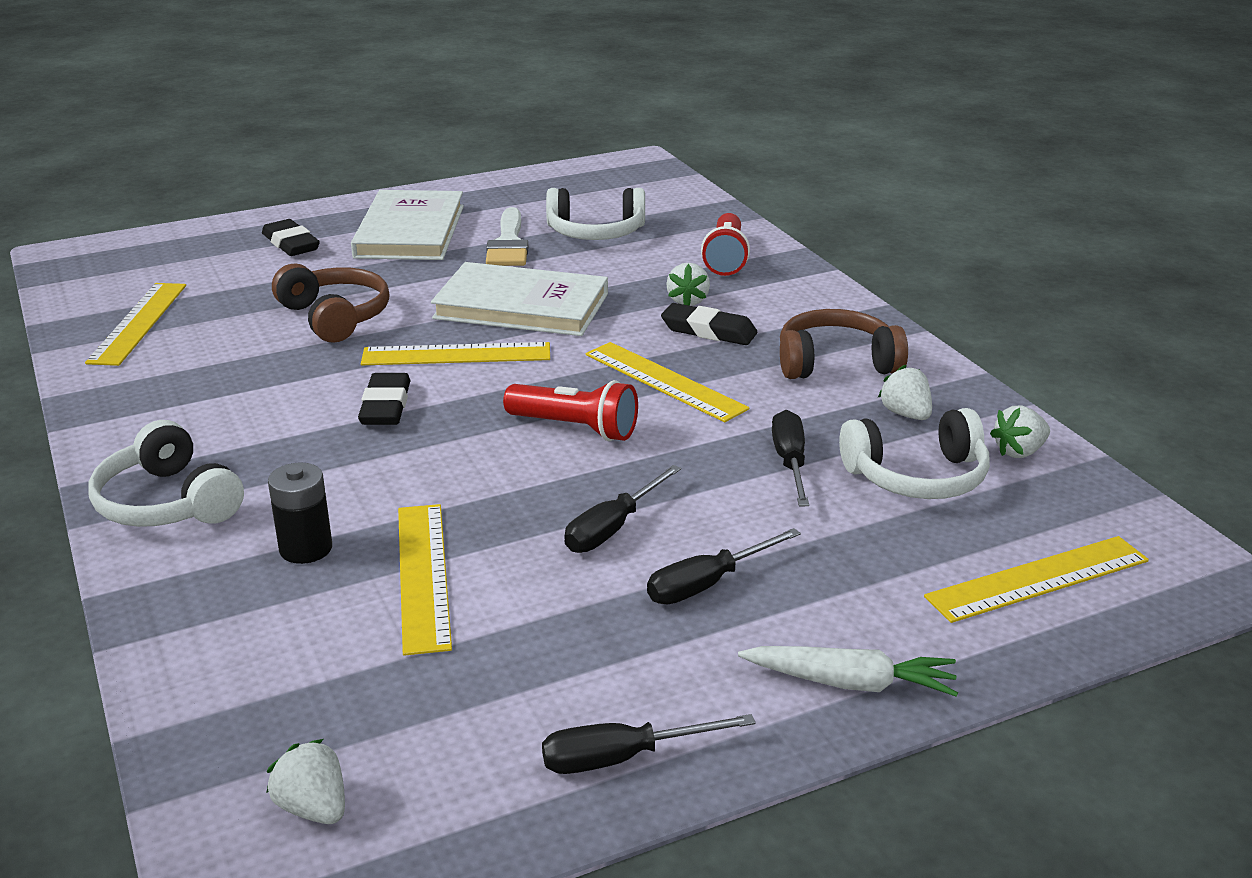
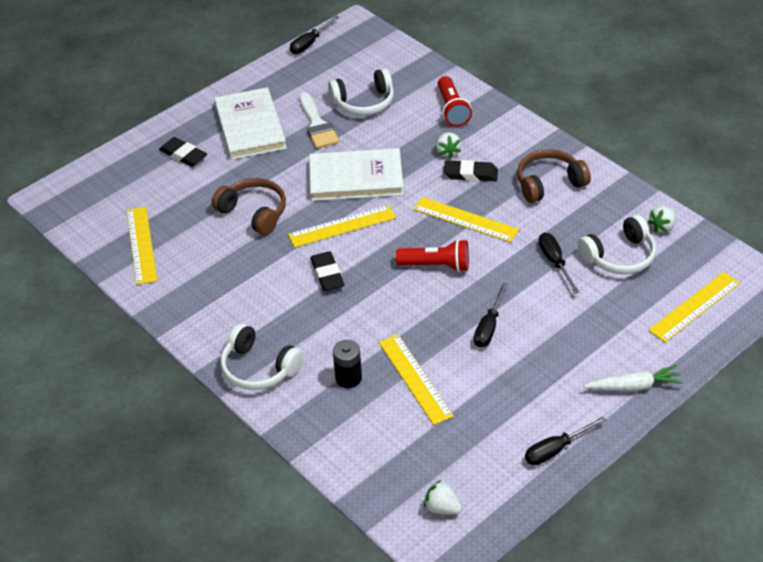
camera: 15 degrees left, 15 degrees up
black screwdriver [647,528,801,604] -> black screwdriver moved to [290,16,339,54]
white strawberry [878,365,932,420] -> none

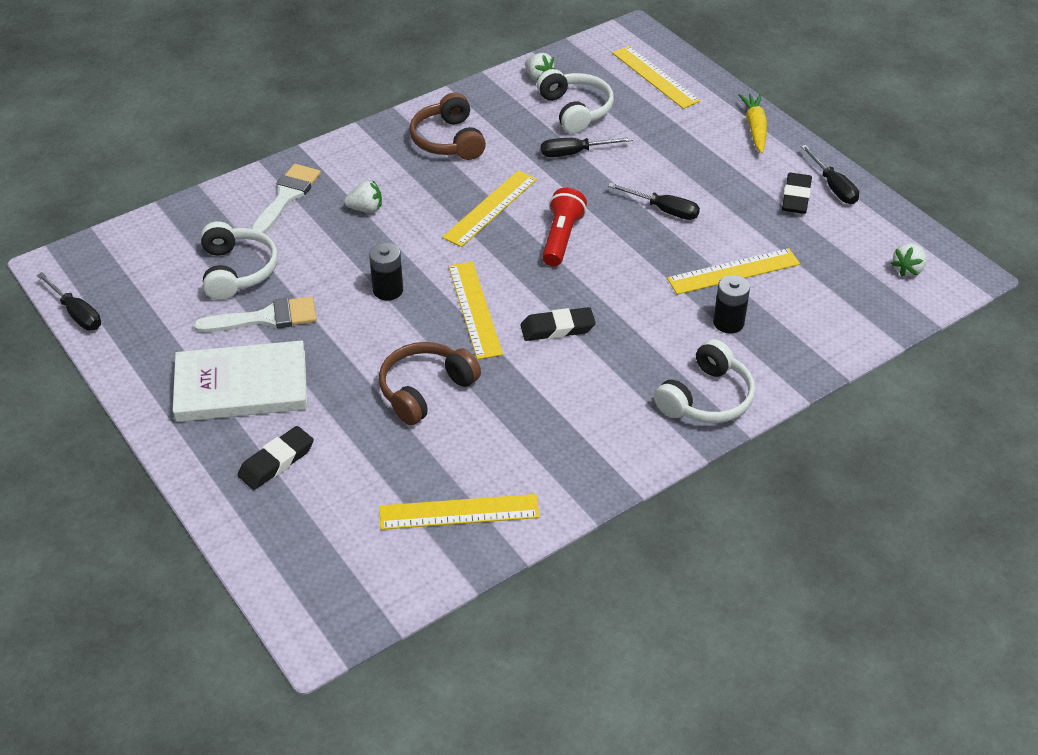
camera: 85 degrees left, 0 degrees up
white book [309,148,404,201] -> black battery [369,243,403,300]
red flashlight [438,76,472,126] -> white brush [251,164,321,234]
black eraser [444,160,498,181] -> black eraser moved to [782,173,812,214]
white carrot [584,365,683,391] -> yellow carrot [738,94,767,154]

